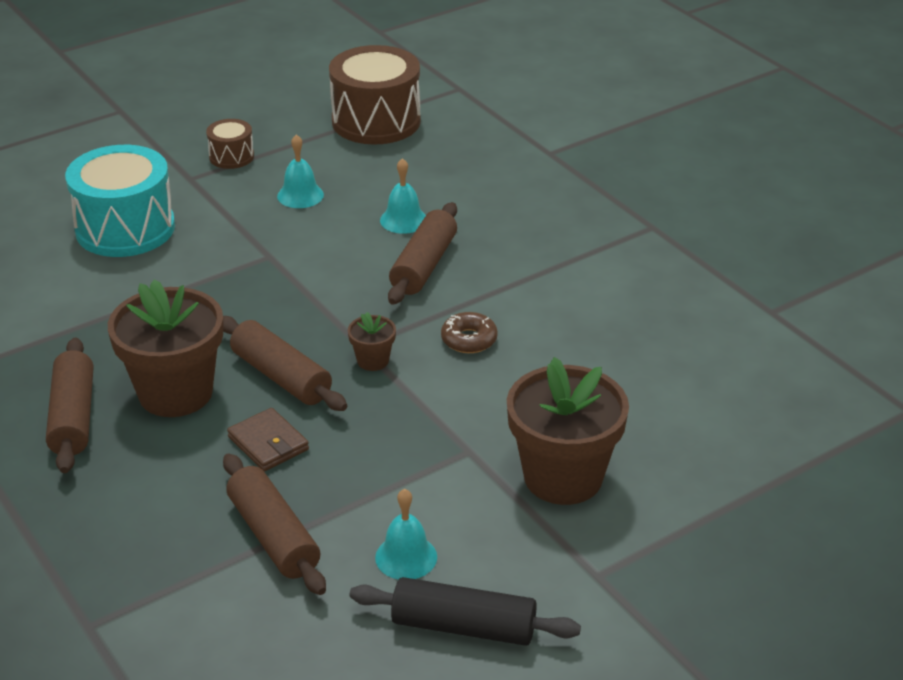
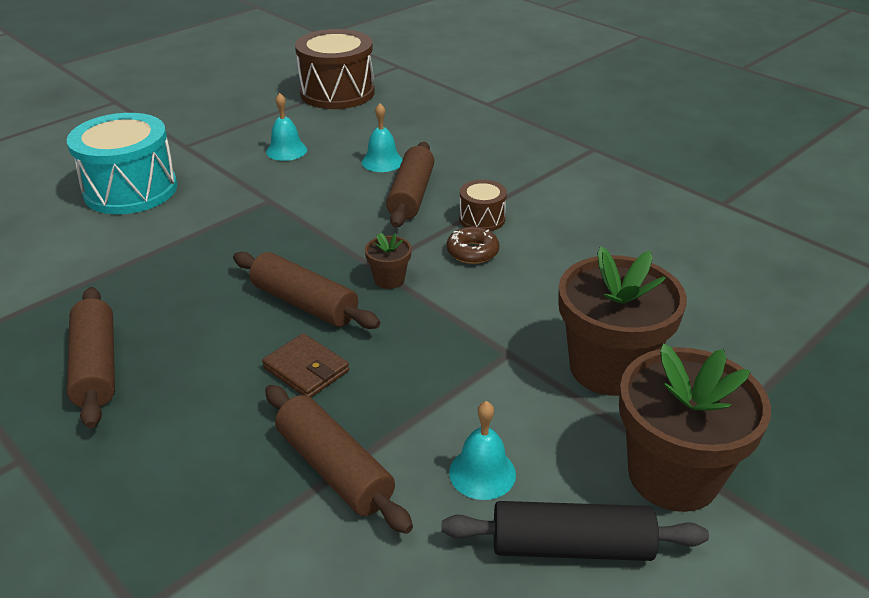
camera: 10 degrees left, 0 degrees up
brown flower pot [108,279,223,417] -> brown flower pot moved to [619,344,771,512]
brown drum [206,119,254,169] -> brown drum moved to [459,180,507,231]

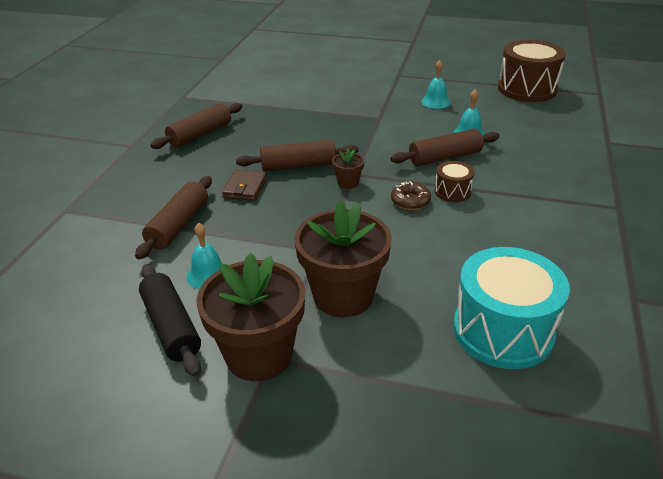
camera: 60 degrees right, 0 degrees up
turquoise drum [67,113,177,214] -> turquoise drum moved to [453,247,570,369]
brown rolling pin [233,252,380,329] -> brown rolling pin turned 75 degrees clockwise [236,140,359,171]

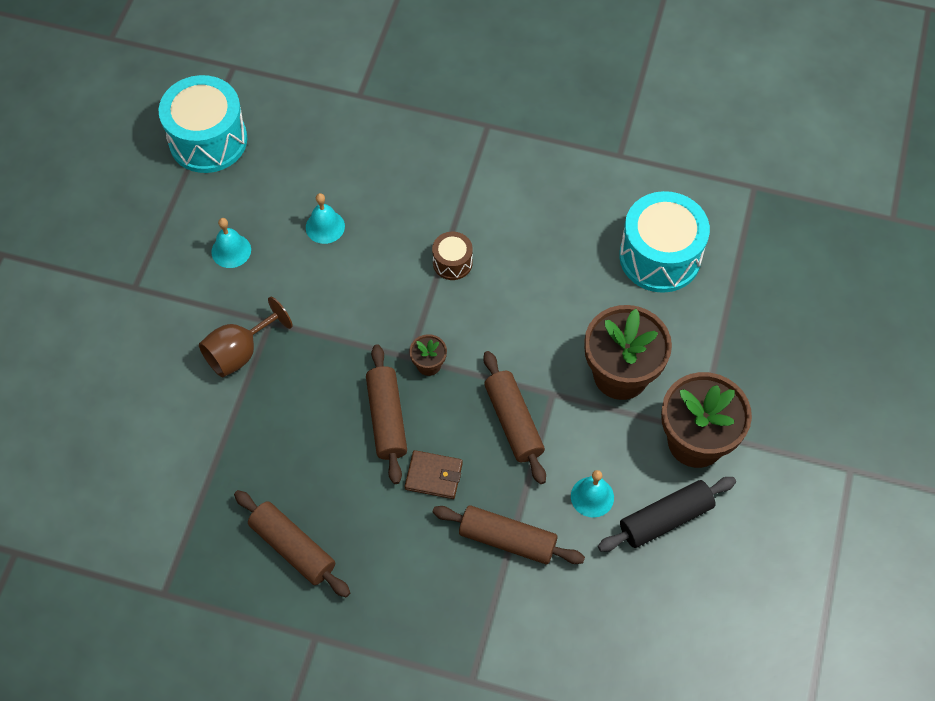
camera: 90 degrees left, 25 degrees up
brown rolling pin [390,129,500,166] -> brown rolling pin moved to [483,351,546,484]
brown donut [391,181,431,210] -> none
brown drum [498,40,566,102] -> turquoise drum [159,75,247,173]
none -> brown goblet [199,297,293,377]

